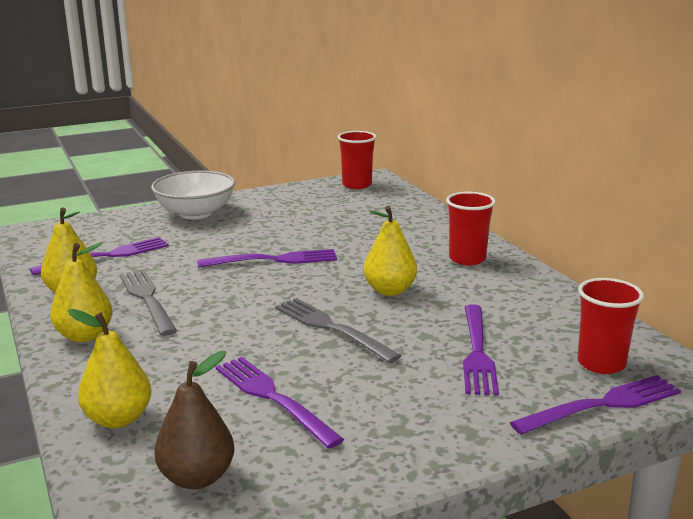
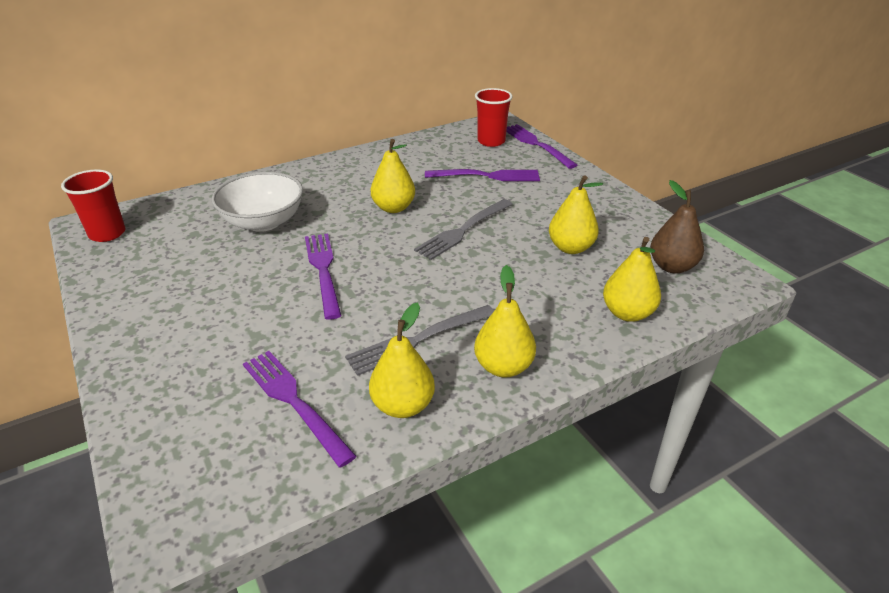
camera: 95 degrees left, 15 degrees up
white bowl [151,171,235,219] -> white bowl moved to [212,172,303,232]
purple fork [216,357,344,449] -> yellow pear [549,175,603,254]
red cup [446,192,496,265] -> none

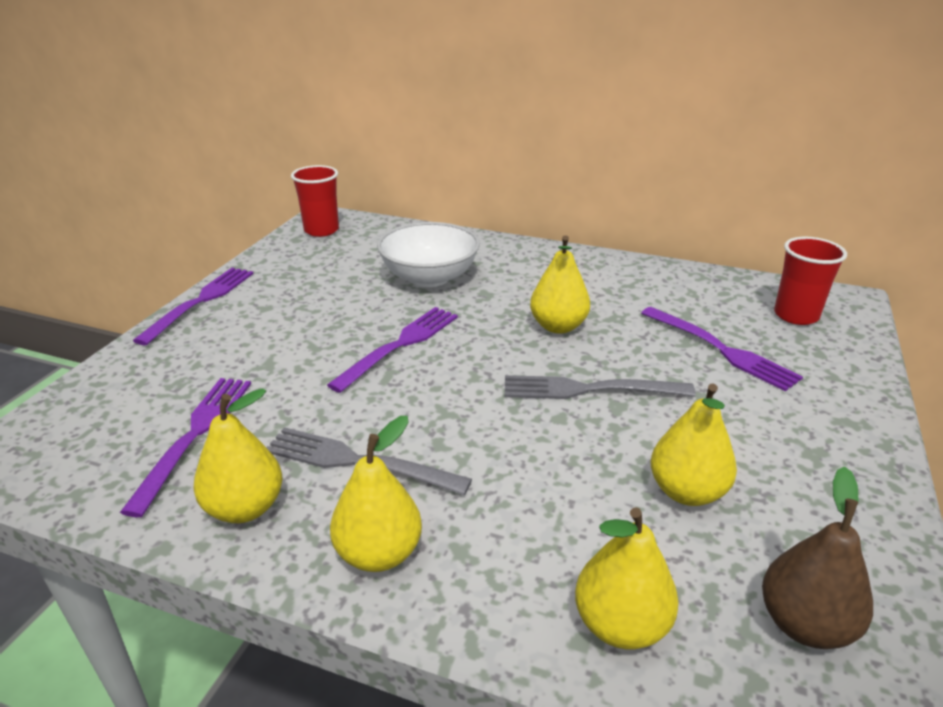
camera: 50 degrees right, 5 degrees down
purple fork [506,124,577,169] -> purple fork moved to [133,268,254,345]

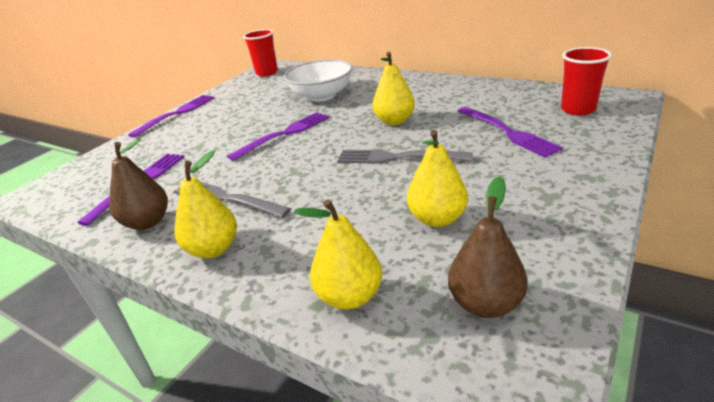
camera: 15 degrees right, 0 degrees up
yellow pear [194,388,283,523] -> brown pear [109,139,168,230]

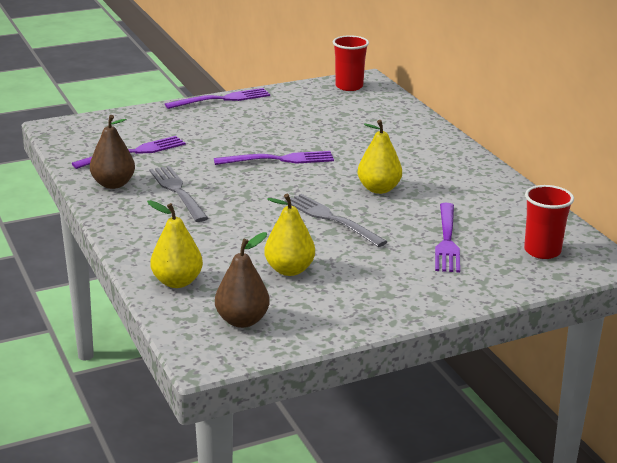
camera: 30 degrees right, 5 degrees down
yellow pear [174,151,237,258] -> none
white bowl [284,59,353,101] -> none

